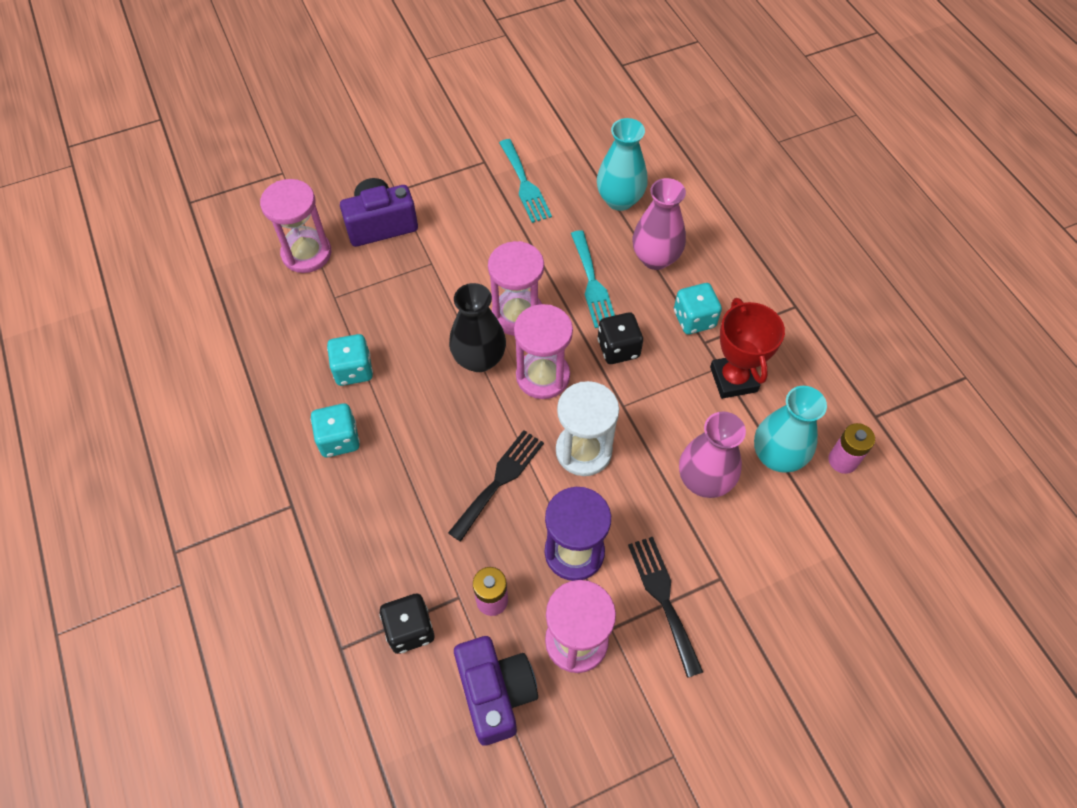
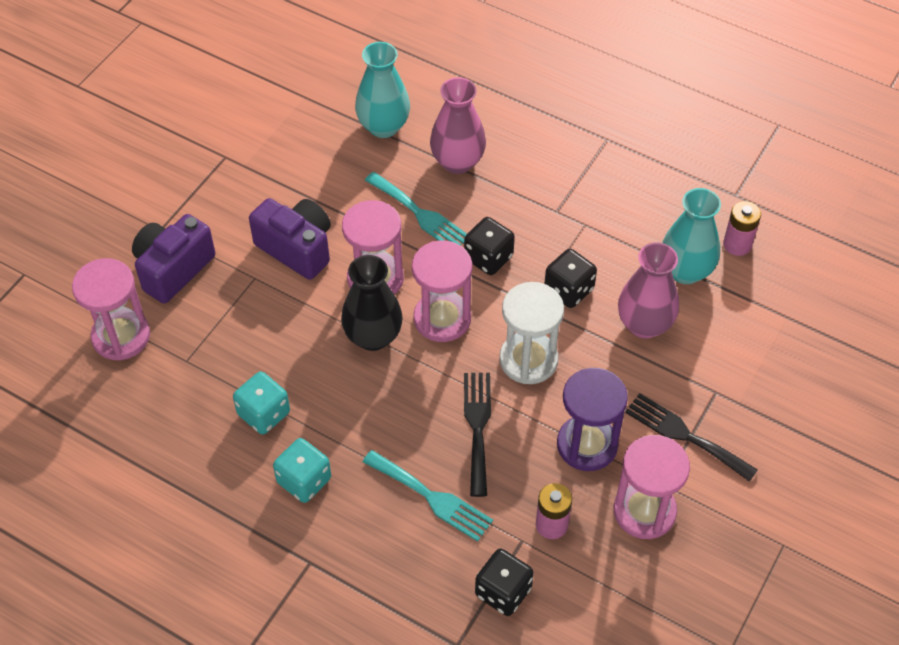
camera: 35 degrees left, 5 degrees down
purple camera [454,636,538,746] -> purple camera moved to [249,198,331,280]
turquoise fork [499,139,552,223] -> turquoise fork moved to [363,450,493,542]
turquoise dice [674,283,722,334] -> none
red trophy [710,298,785,399] -> none
none -> black dice [544,249,597,308]

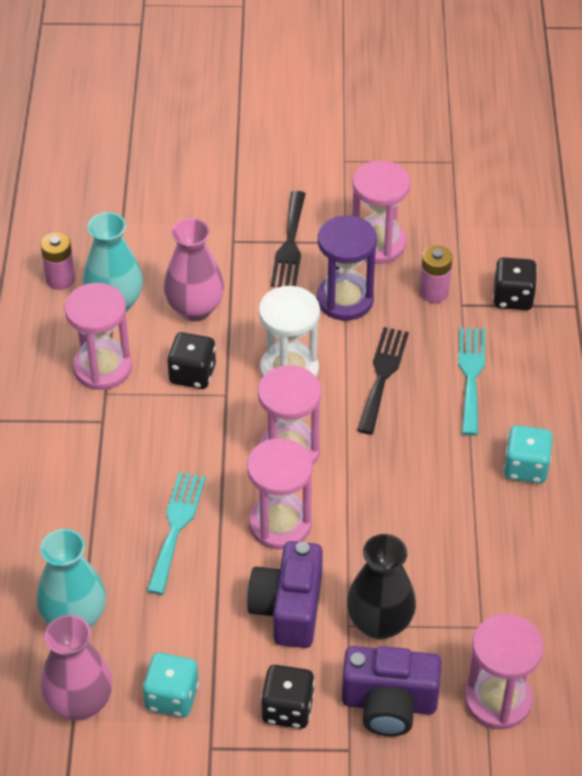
camera: 120 degrees left, 5 degrees down
turquoise dice [233,372,290,434] -> turquoise dice moved to [143,653,199,717]
black vase [341,255,403,351] -> black vase moved to [347,534,416,639]
pink vase [430,77,486,174] -> pink vase moved to [41,615,112,720]
black dice [464,217,515,275] -> black dice moved to [261,665,314,729]
black fork [464,373,491,497] -> black fork turned 135 degrees clockwise [357,327,409,434]
none -> pink hourglass [64,283,132,390]

